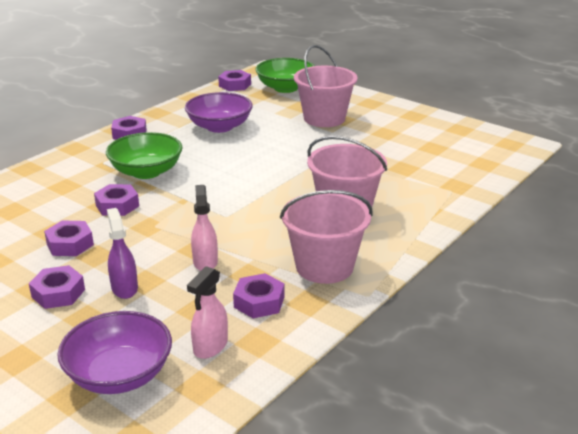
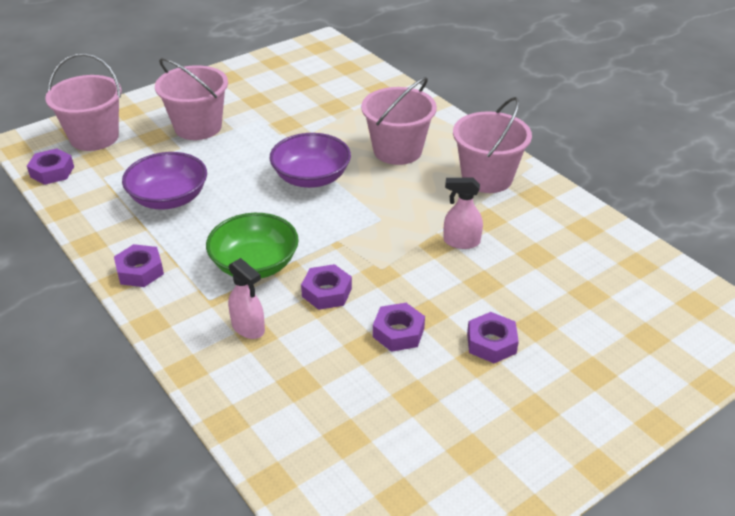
camera: 75 degrees left, 10 degrees up
purple bowl [57,311,172,394] -> purple bowl moved to [270,133,351,188]
purple spray bottle [107,208,138,299] -> none
pink spray bottle [187,266,228,359] -> pink spray bottle moved to [228,258,265,339]
purple nut [233,273,285,318] -> none
green bowl [255,58,315,93] -> pink bucket [45,53,122,151]

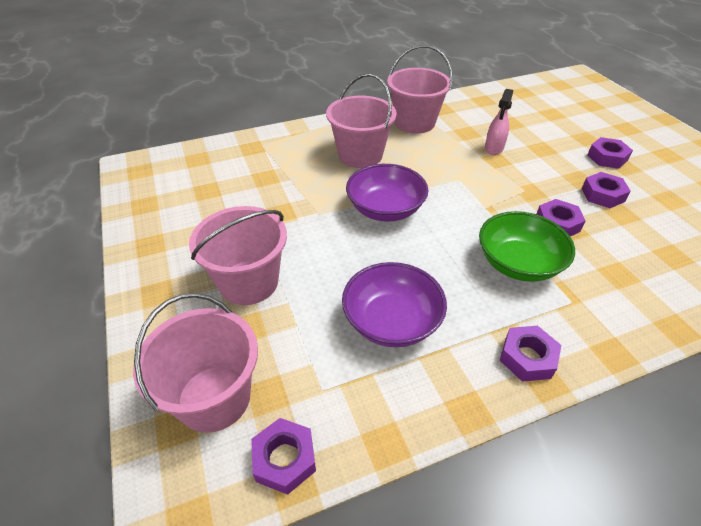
camera: 75 degrees left, 5 degrees up
pink spray bottle [228,258,265,339] -> none

